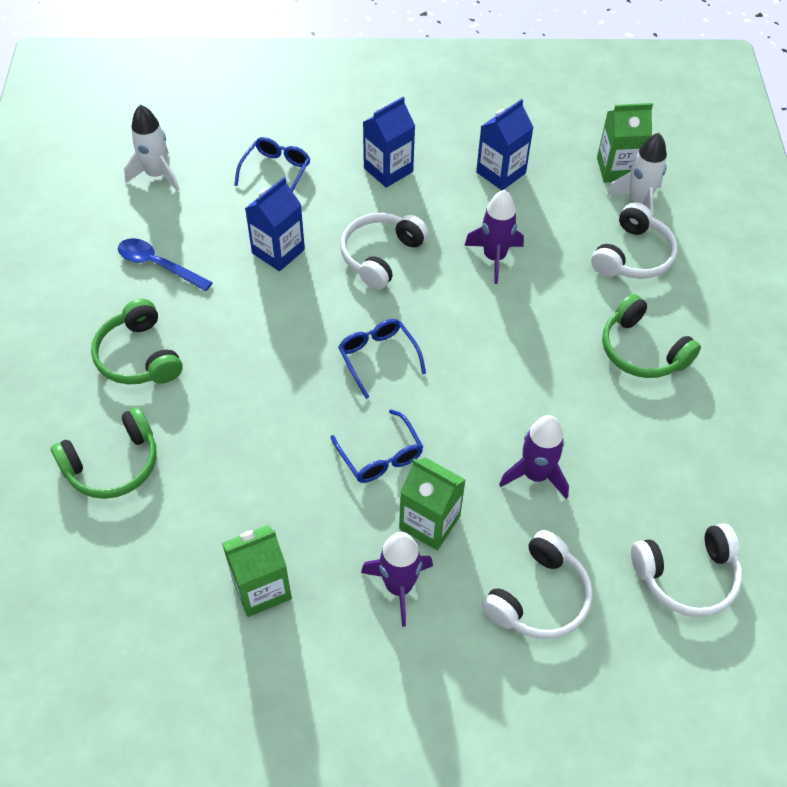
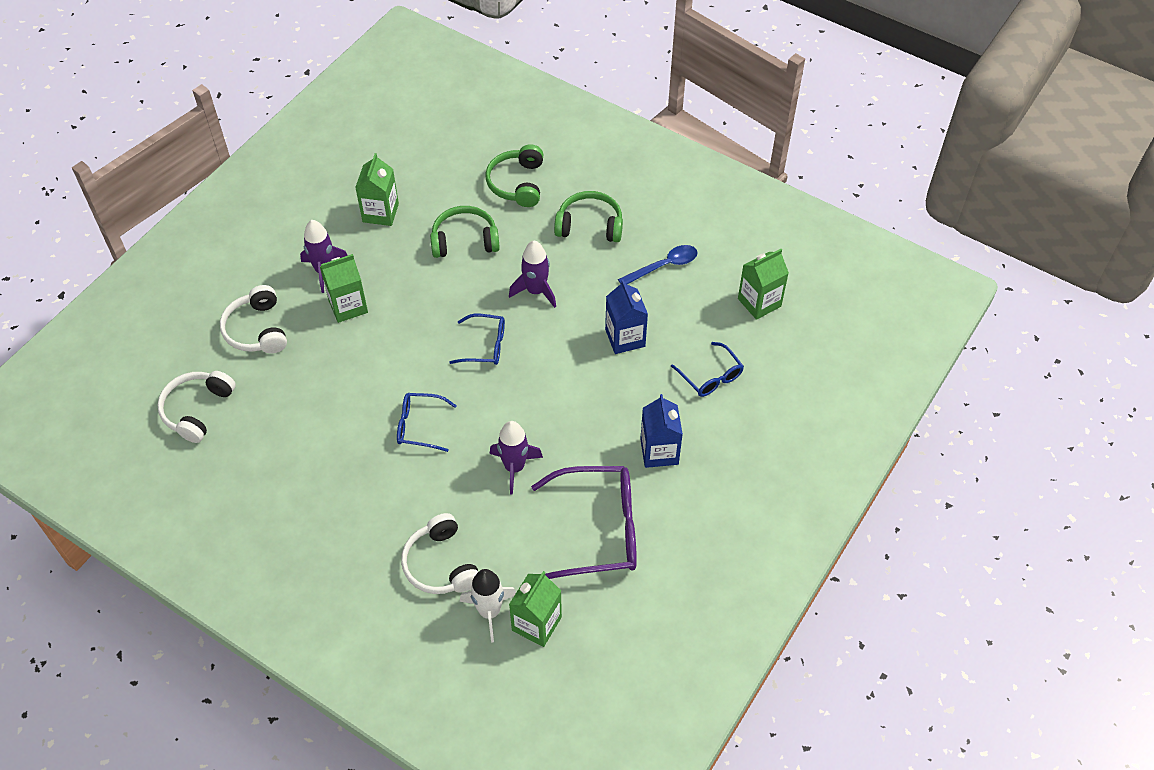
camera: 125 degrees right, 0 degrees up
white rocket [124,104,179,192] -> green carton [738,249,789,320]
blue glasses [330,409,423,483] -> blue glasses moved to [397,393,457,452]
white headphones [340,213,428,290] -> none
blue carton [476,99,534,190] -> purple glasses [531,466,637,579]
purple rocket [499,415,569,499] -> purple rocket moved to [509,241,556,308]
green headphones [602,294,701,378] -> green headphones moved to [430,206,500,258]

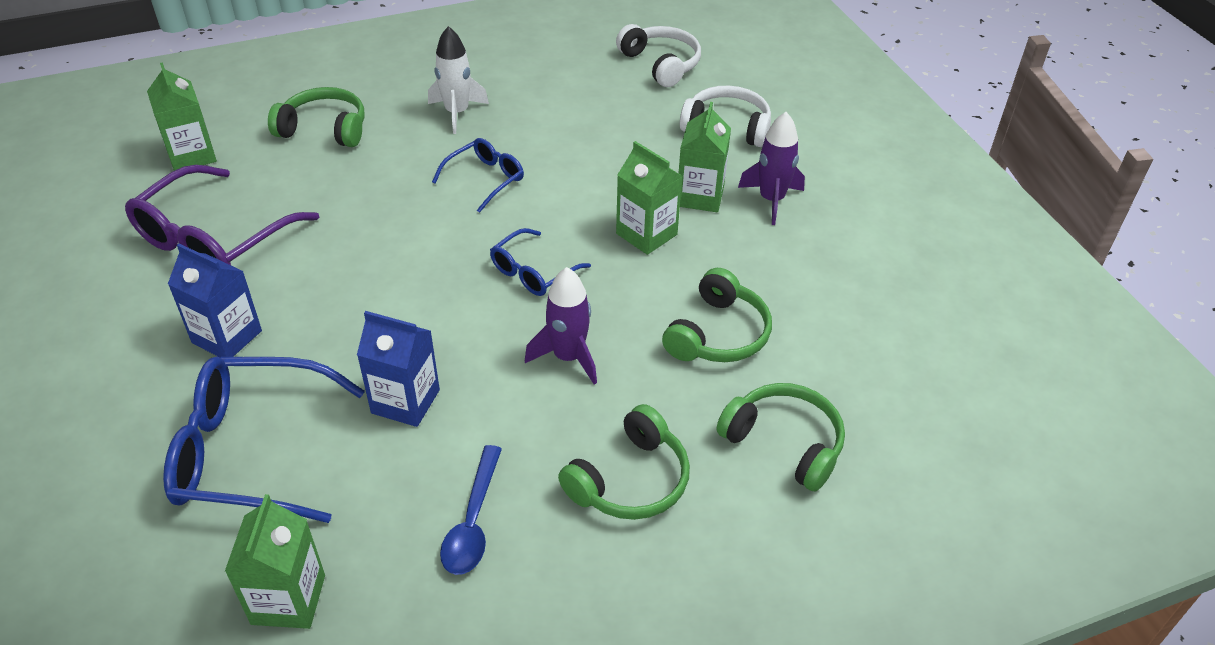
camera: 125 degrees right, 10 degrees down
green carton [355,153,399,226] -> green carton moved to [616,141,682,255]
white headphones [401,513,478,594] -> green headphones [268,87,365,147]
white rocket [460,569,516,643] -> white rocket moved to [428,26,489,134]
purple rocket [490,421,543,495] -> none
blue glasses [671,342,744,397] -> blue glasses [163,357,365,523], size x1.85

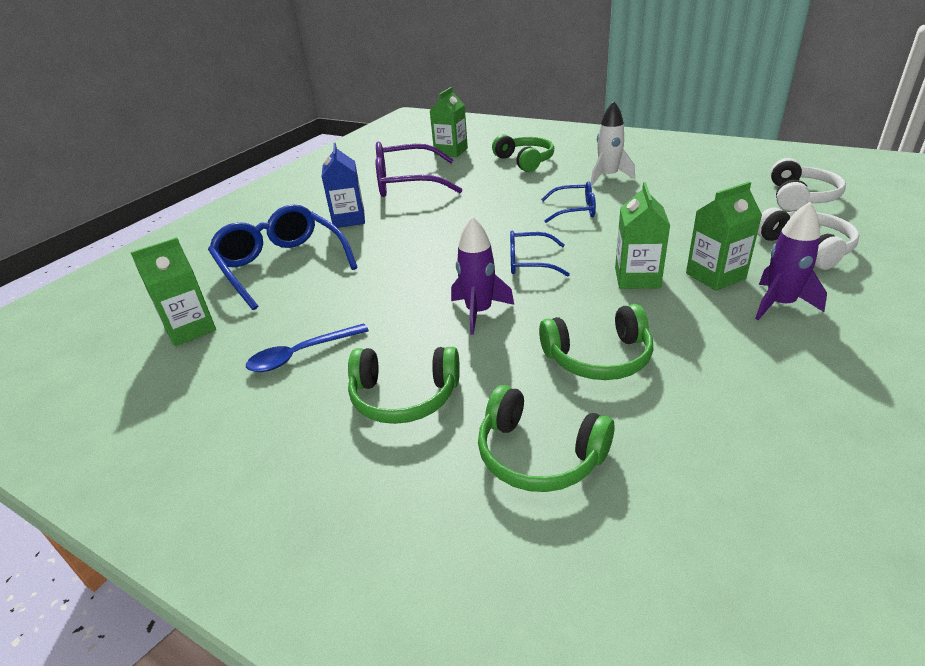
camera: 55 degrees right, 10 degrees down
blue carton [357,311,440,427] -> none
green headphones [716,383,845,492] -> green headphones turned 120 degrees clockwise [478,385,615,492]

